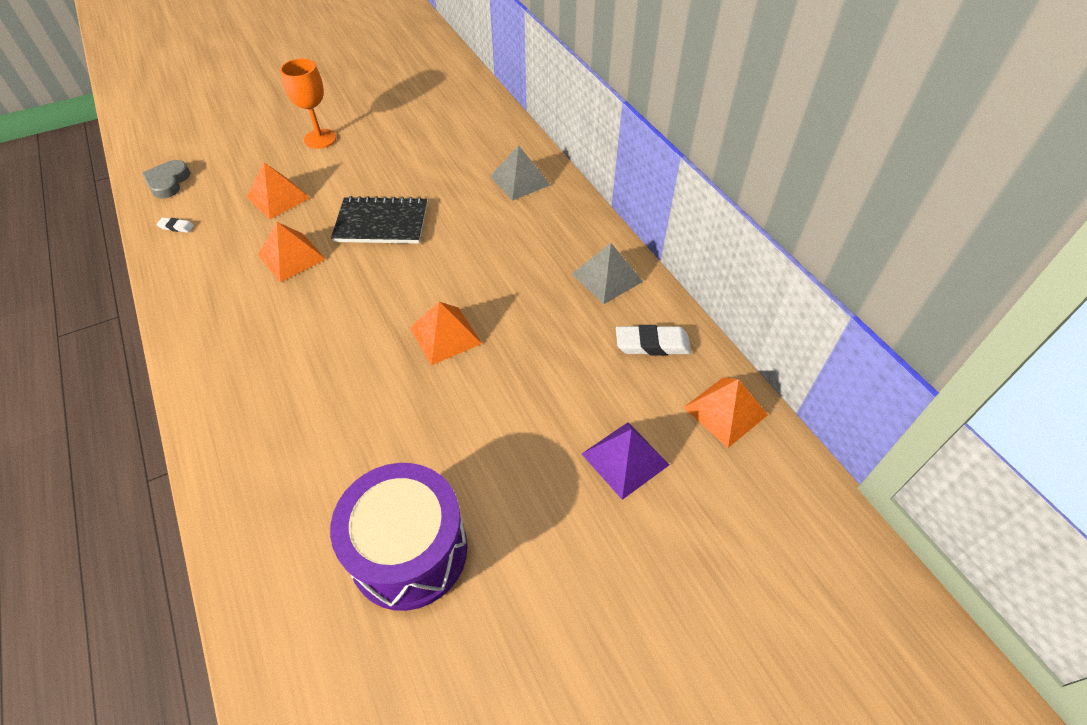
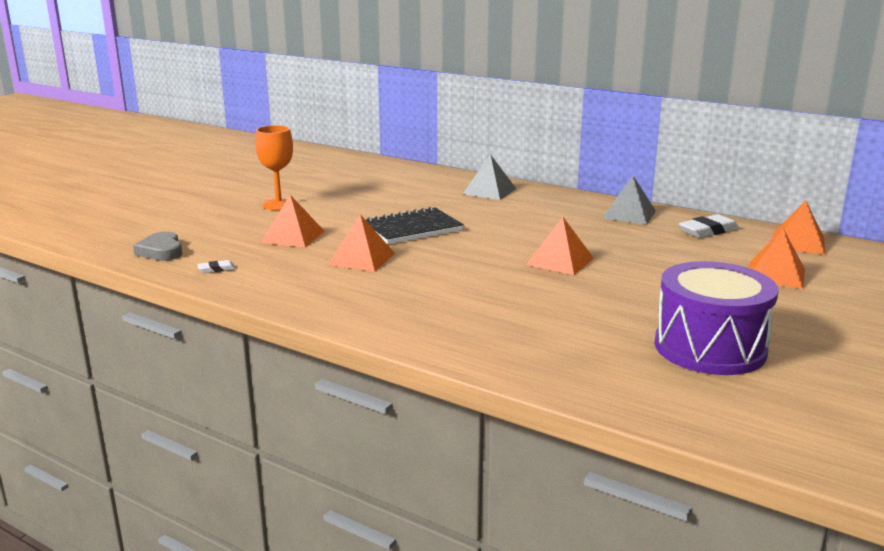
camera: 30 degrees left, 30 degrees down
purple pyramid [582,422,669,500] -> orange pyramid [749,229,805,289]

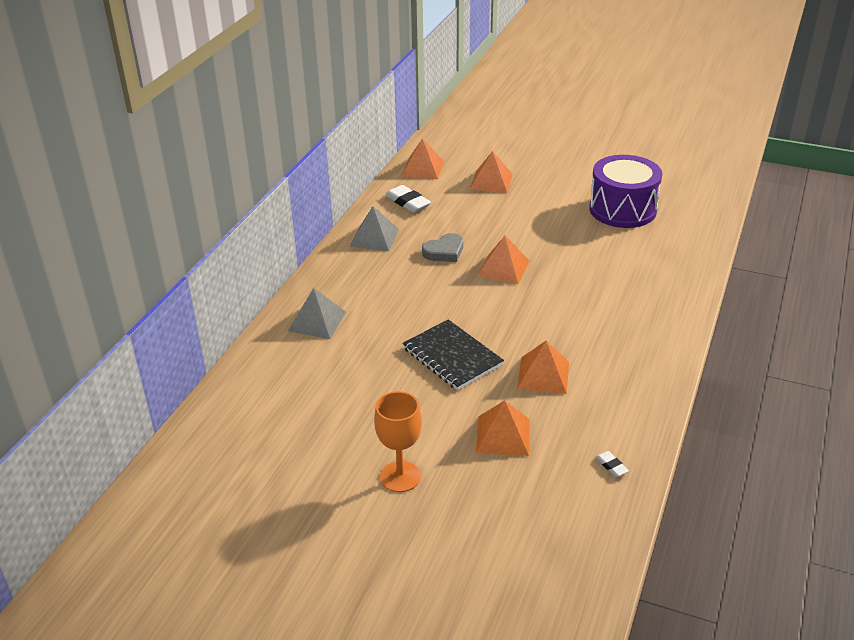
camera: 100 degrees left, 15 degrees up
grey heart [133,231,182,261] -> grey heart moved to [422,233,463,262]

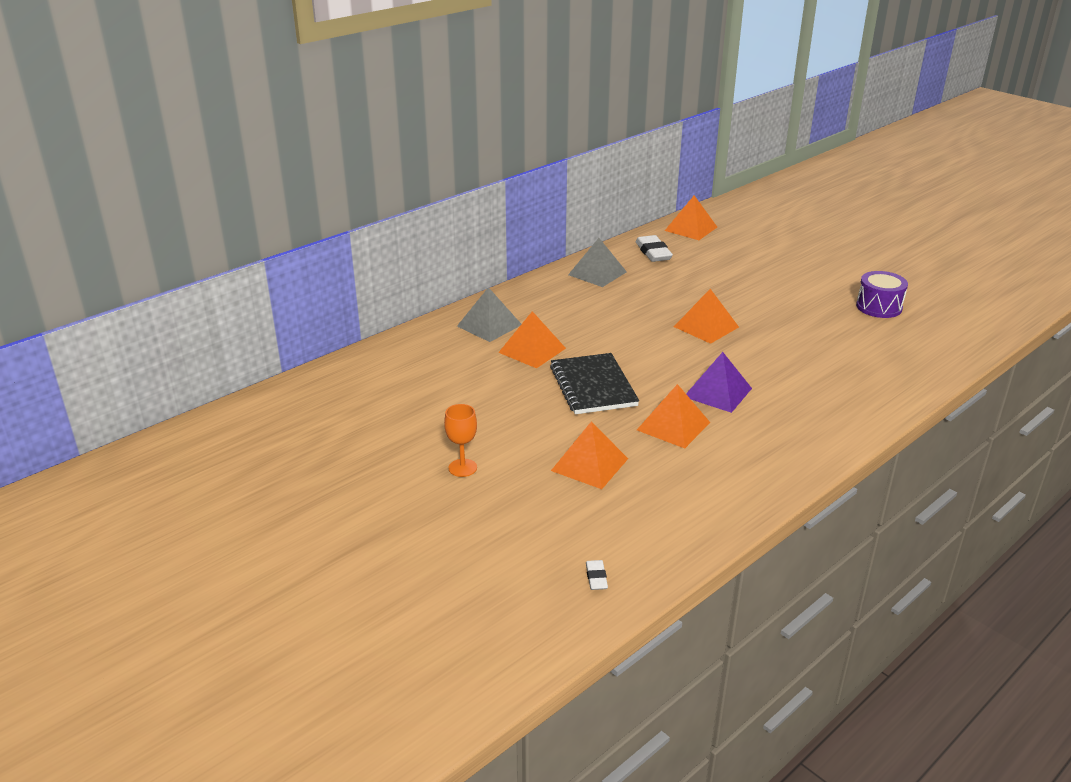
camera: 25 degrees right, 5 degrees down
orange goblet [374,391,422,492] -> orange goblet [444,404,477,477], size x0.66
grey heart [422,233,463,262] -> none
orange pyramid [470,151,513,193] -> orange pyramid moved to [498,311,566,368]
purple drum [589,155,662,228] -> purple drum [856,271,908,318], size x0.58
white eraser [596,451,629,477] -> white eraser moved to [586,560,608,590]
none -> purple pyramid [686,352,752,413]

